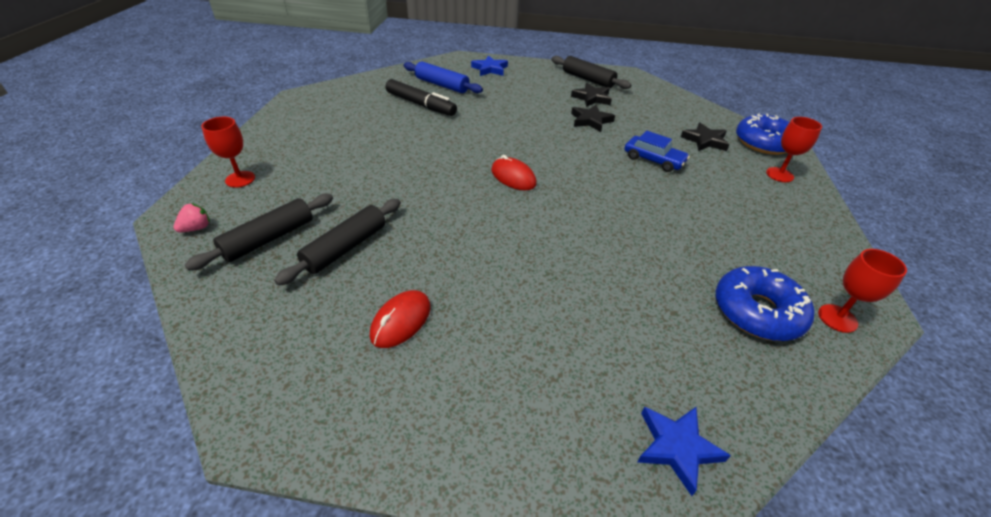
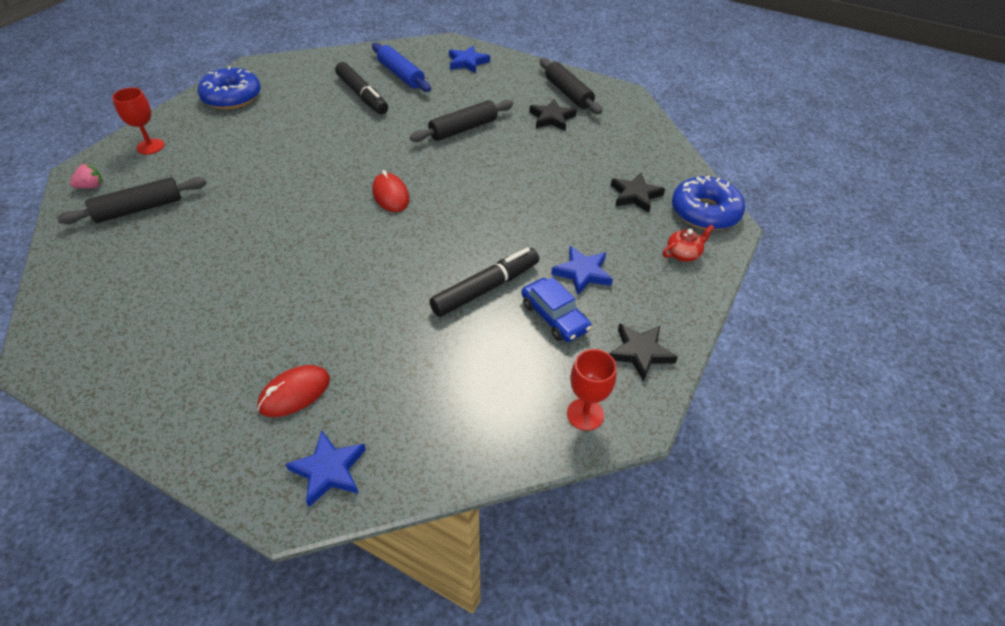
camera: 20 degrees right, 5 degrees up
black rolling pin [274,199,401,286] -> black rolling pin moved to [410,100,513,142]
red mouse [370,290,431,348] -> red mouse moved to [257,365,330,417]
black star [571,105,615,132] -> black star moved to [609,323,678,381]
blue car [624,131,690,172] -> blue car moved to [521,277,591,342]
blue donut [716,266,814,341] -> blue donut moved to [198,66,261,109]
red goblet [766,117,822,182] -> red teapot [663,225,714,262]
none -> black marker [429,247,539,317]
none -> blue star [551,246,613,296]

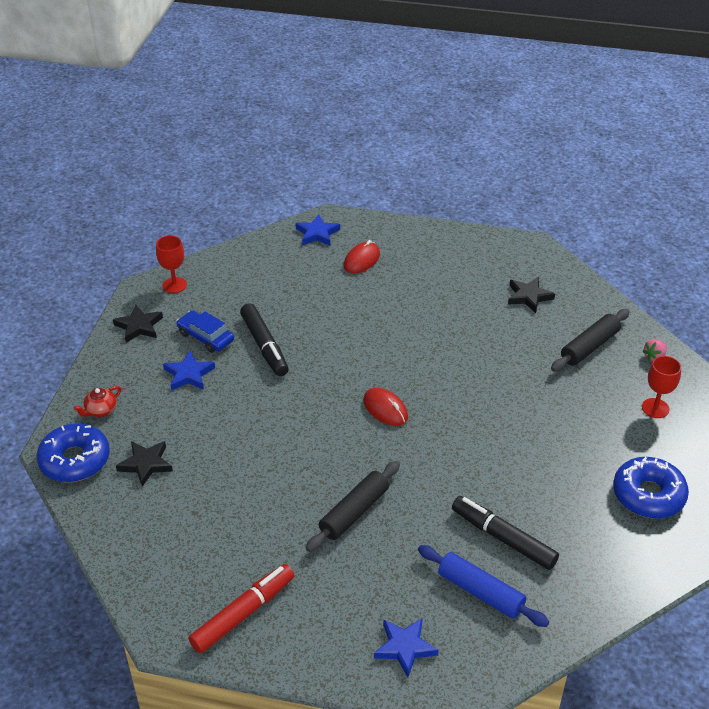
camera: 165 degrees right, 5 degrees down
black marker [429,247,539,317] -> black marker turned 60 degrees counterclockwise [240,303,289,376]
black star [529,99,577,131] -> black star moved to [508,277,555,313]
black rolling pin [540,58,602,114] -> red marker [188,564,294,653]

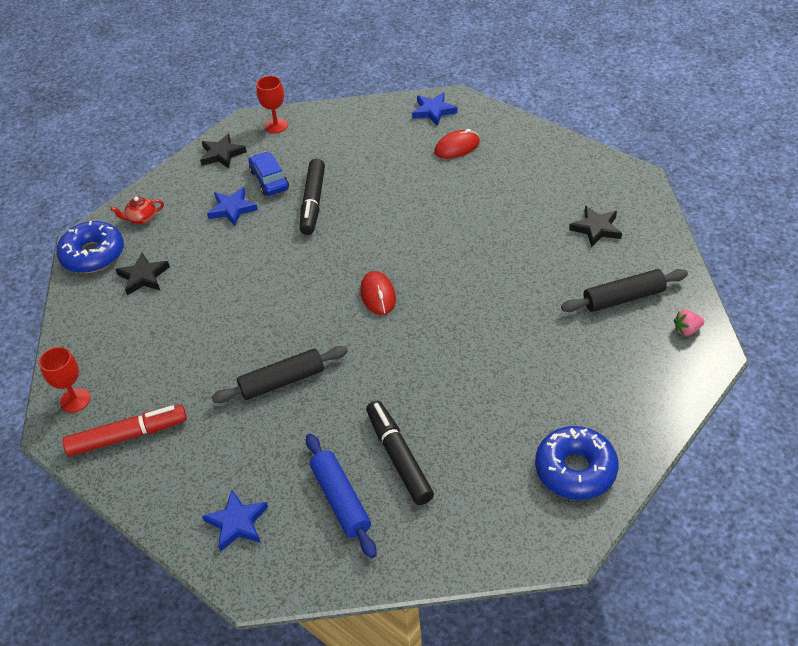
camera: 30 degrees right, 5 degrees up
red goblet [642,356,681,418] -> red goblet moved to [39,347,90,413]

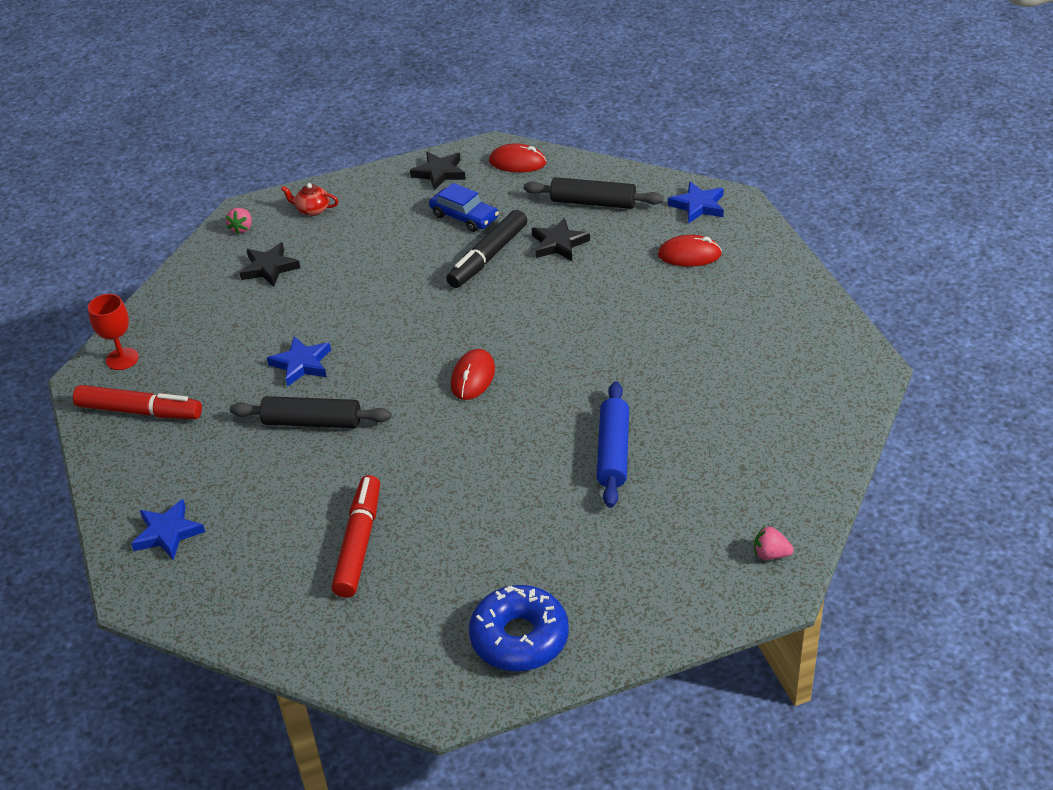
camera: 30 degrees right, 5 degrees down
blue donut [56,221,124,273] -> pink strawberry [226,208,252,234]
blue star [207,187,258,226] -> blue star moved to [267,336,331,387]
blue car [248,152,289,196] -> blue car turned 120 degrees clockwise [429,183,499,232]
red goblet [256,76,288,133] -> red mouse [489,143,546,172]
blue rolling pin [306,434,377,558] -> blue rolling pin moved to [596,382,629,508]
black marker [366,400,434,505] -> red marker [332,475,380,598]
black rolling pin [561,269,688,312] -> black rolling pin moved to [524,177,664,209]
black star [569,206,622,247] -> black star moved to [532,218,590,261]

